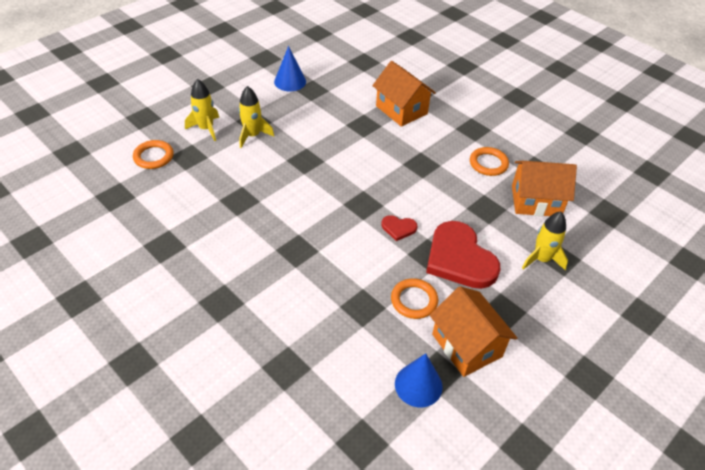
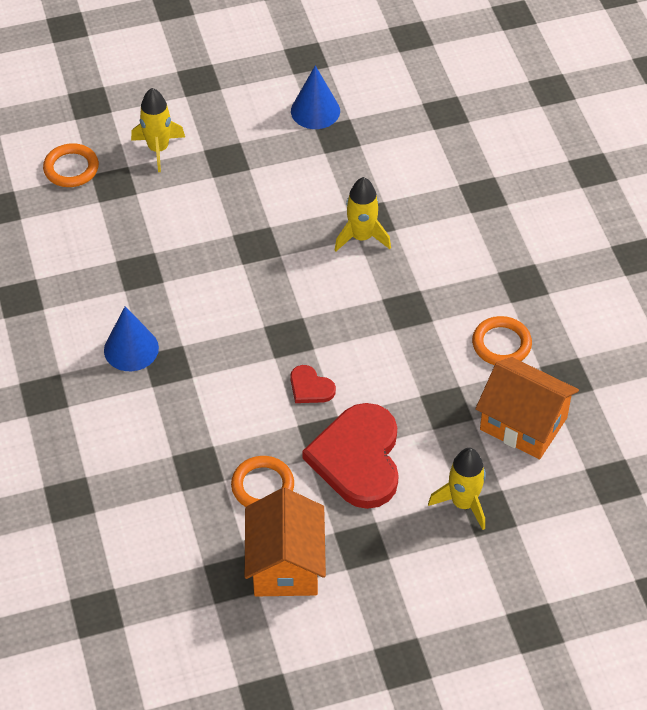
camera: 30 degrees right, 5 degrees up
yellow rocket [239,86,274,148] -> yellow rocket moved to [335,177,391,251]
orange house [372,61,436,127] -> none
blue cone [395,353,443,407] -> blue cone moved to [104,306,159,371]

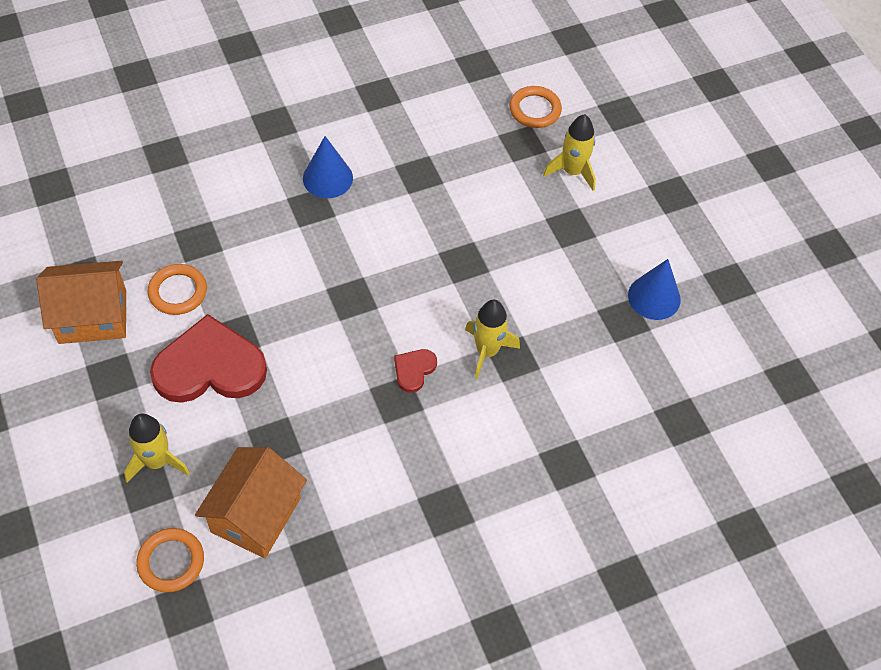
camera: 80 degrees right, 5 degrees up
red heart [290,365,336,403] -> red heart moved to [394,349,437,393]
orange ring [472,316,532,365] -> orange ring moved to [136,528,204,592]

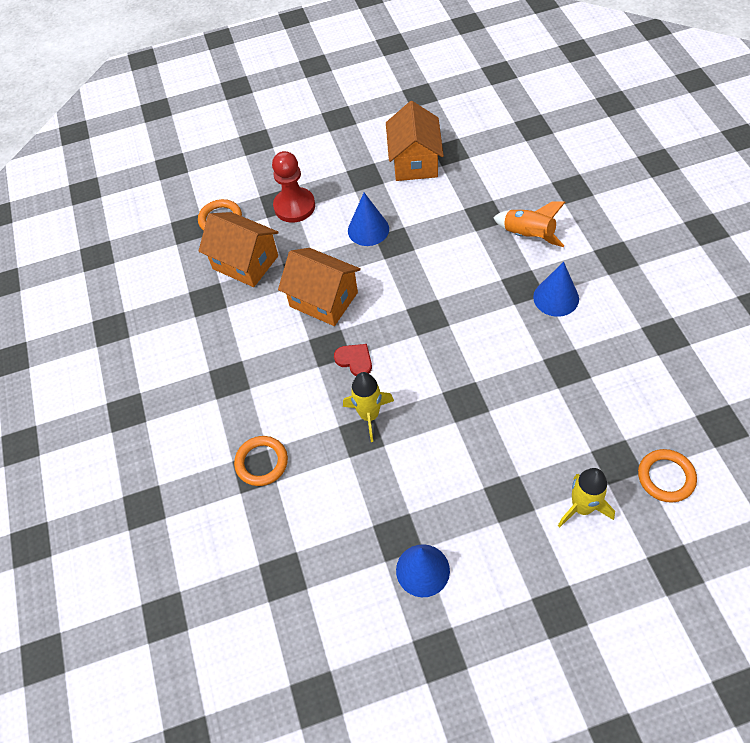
camera: 105 degrees right, 0 degrees up
yellow rocket [124,414,190,483] -> red pawn [272,151,315,223]
orange ring [147,264,207,315] -> orange ring moved to [234,436,288,486]
red heart [150,314,267,403] -> blue cone [348,193,389,246]
none -> orange house [278,248,361,326]
none -> orange rocket [493,201,565,247]

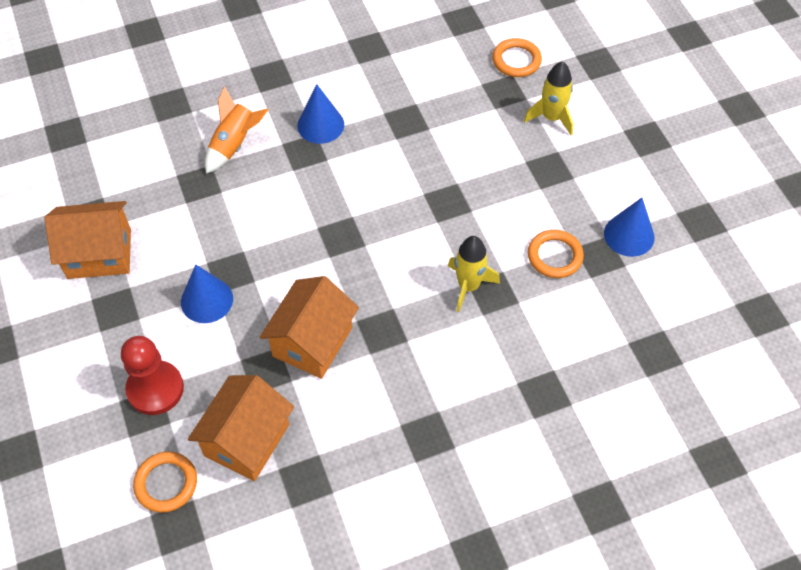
camera: 100 degrees left, 0 degrees up
orange ring [234,436,288,486] -> orange ring moved to [528,230,584,278]
red heart [334,344,372,376] -> none

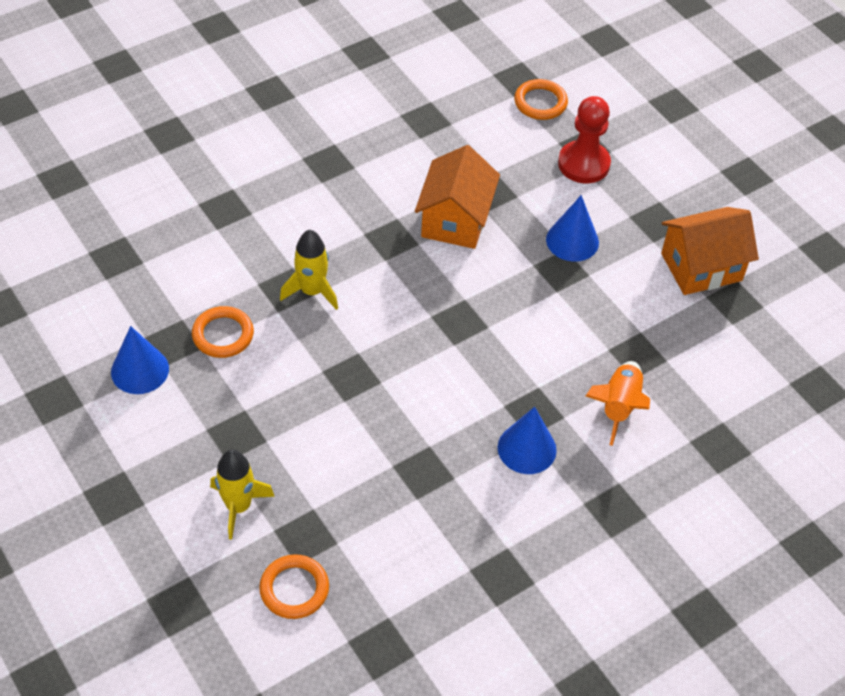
camera: 165 degrees right, 5 degrees down
orange house [188,375,294,481] -> none

